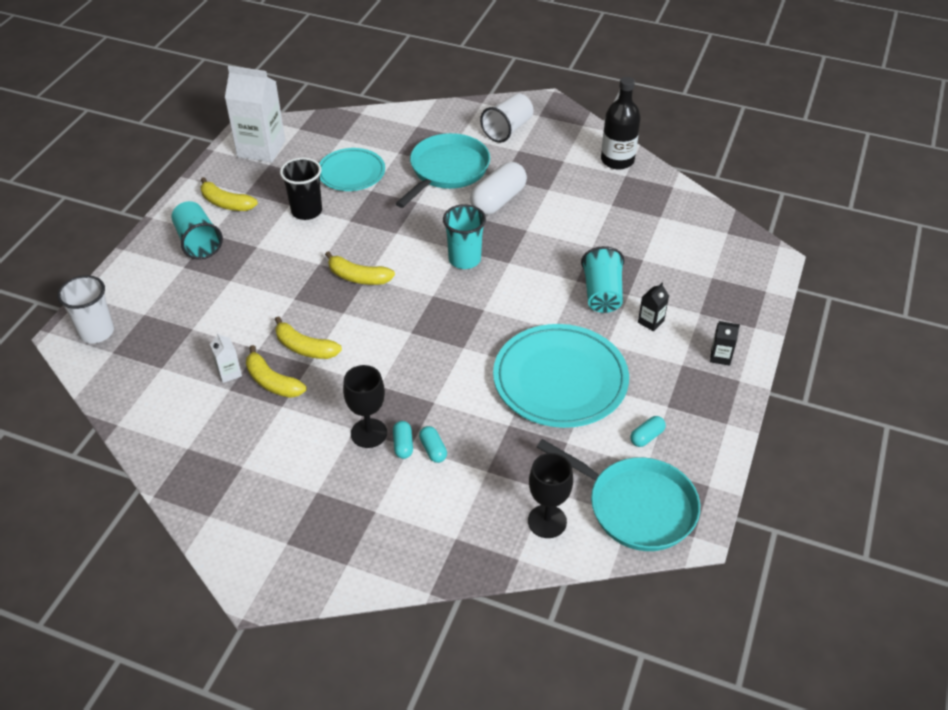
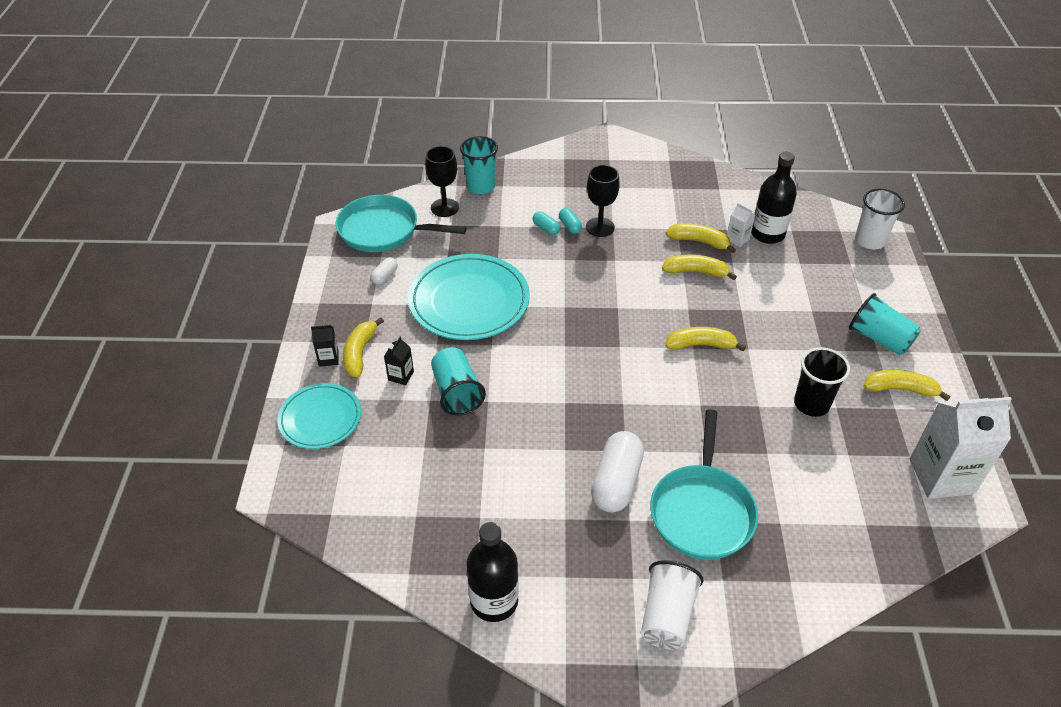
camera: 160 degrees right, 0 degrees up
turquoise plate [319,148,385,191] -> turquoise plate moved to [277,383,361,449]
turquoise cup [443,204,486,269] -> turquoise cup moved to [460,136,498,194]
turquoise capsule [630,416,666,447] -> white capsule [370,257,398,285]
none -> yellow banana [343,318,384,378]
none -> black bottle [751,152,797,244]

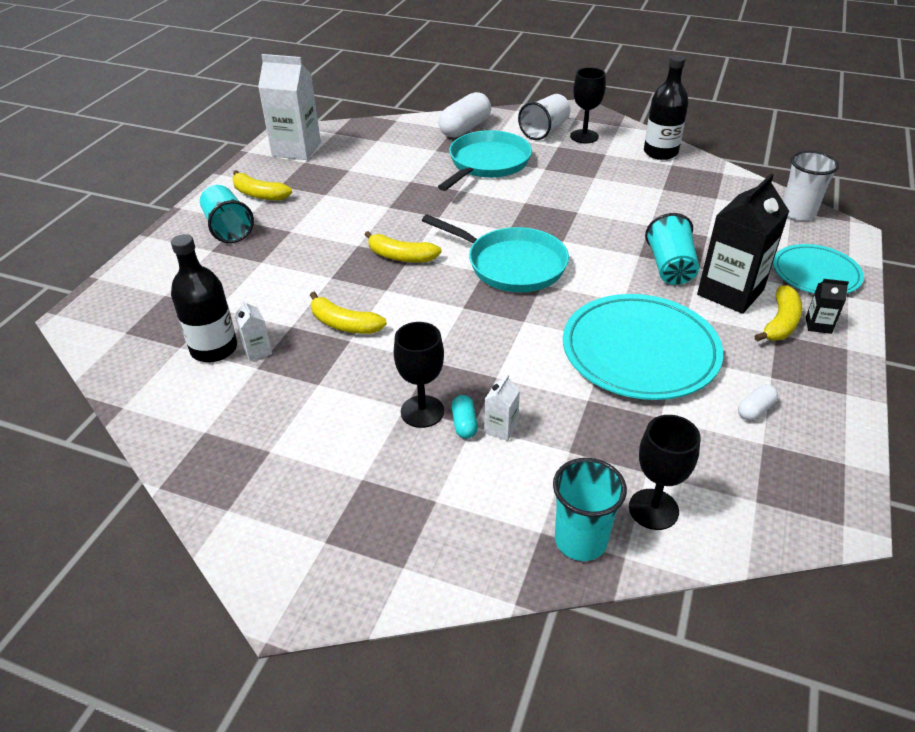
camera: 160 degrees left, 5 degrees down
turquoise pan [336,195,467,252] -> turquoise pan moved to [422,214,569,292]
black carton [384,337,414,385] -> black carton [697,174,789,314], size x2.29
turquoise capsule [533,211,561,235] -> white carton [484,374,520,441]
white capsule [591,431,644,512] -> white capsule moved to [438,92,491,138]
yellow banana [665,223,736,253] -> none
black cup [794,347,850,417] -> none
white cup [855,189,905,250] -> white cup moved to [783,151,839,221]
none -> black goblet [570,67,606,143]

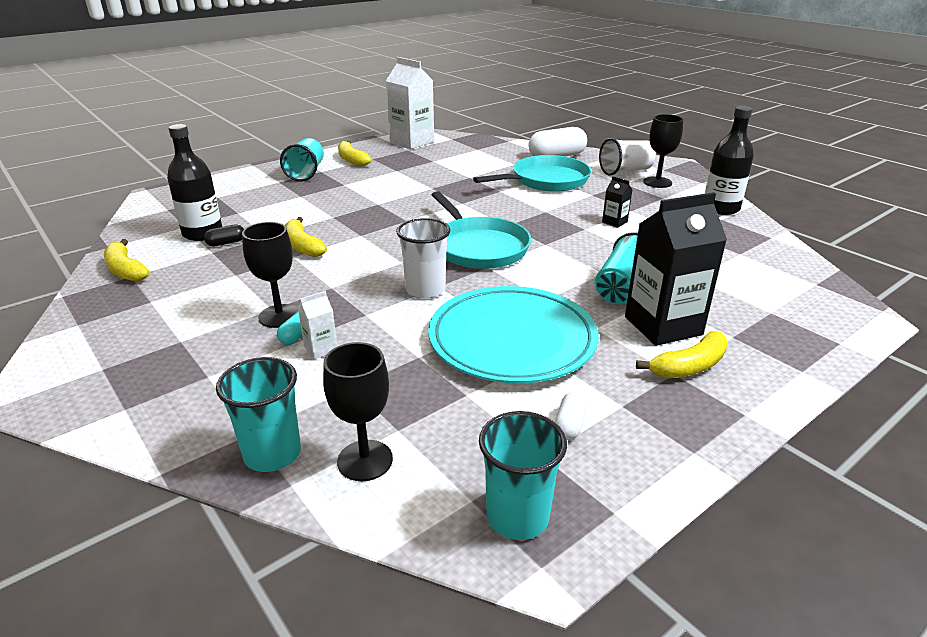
camera: 30 degrees right, 10 degrees down
white carton [234,300,272,361] -> black capsule [204,224,244,246]
yellow banana [364,231,442,263] -> yellow banana moved to [104,239,150,282]
white capsule [738,384,778,421] -> white capsule turned 60 degrees counterclockwise [555,392,587,440]
turquoise plate [773,244,864,294] -> none
white cup [783,151,839,221] -> white cup moved to [396,218,450,299]
black carton [806,279,849,334] -> black carton moved to [602,176,633,228]
none -> turquoise cup [479,411,567,540]

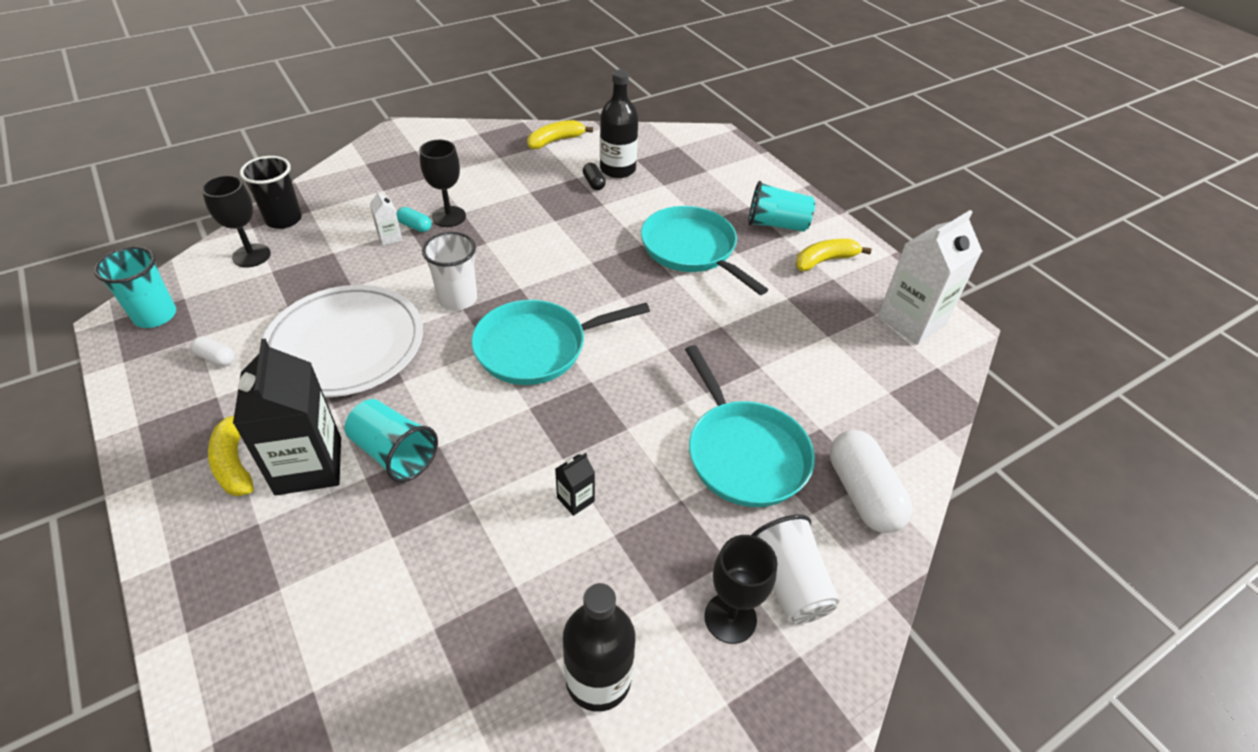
camera: 95 degrees right, 15 degrees up
turquoise cup [216,357,301,472] -> black cup [240,156,302,229]
yellow banana [285,217,327,257] -> none
turquoise plate [428,286,599,383] -> white plate [262,285,423,397]
none -> turquoise pan [641,206,768,295]

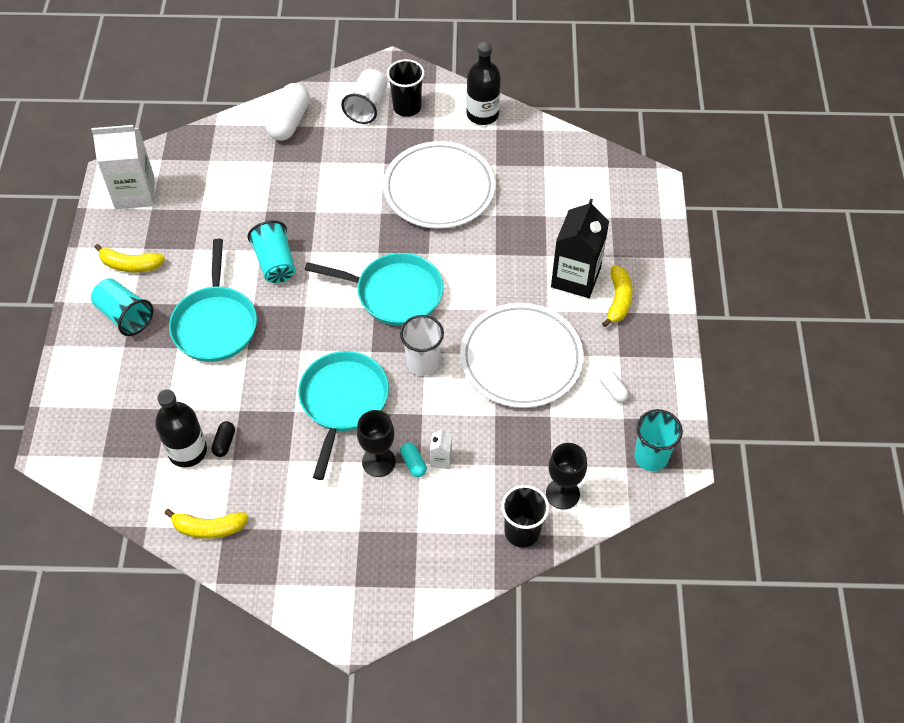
camera: 145 degrees left, 10 degrees up
turquoise cup [345,399,438,482] -> turquoise cup moved to [247,220,295,283]
black carton [555,453,595,516] -> white plate [383,141,495,229]
turquoise pan [685,345,815,507] -> turquoise pan moved to [298,351,389,480]
black goblet [704,535,777,644] -> black cup [387,59,425,117]

